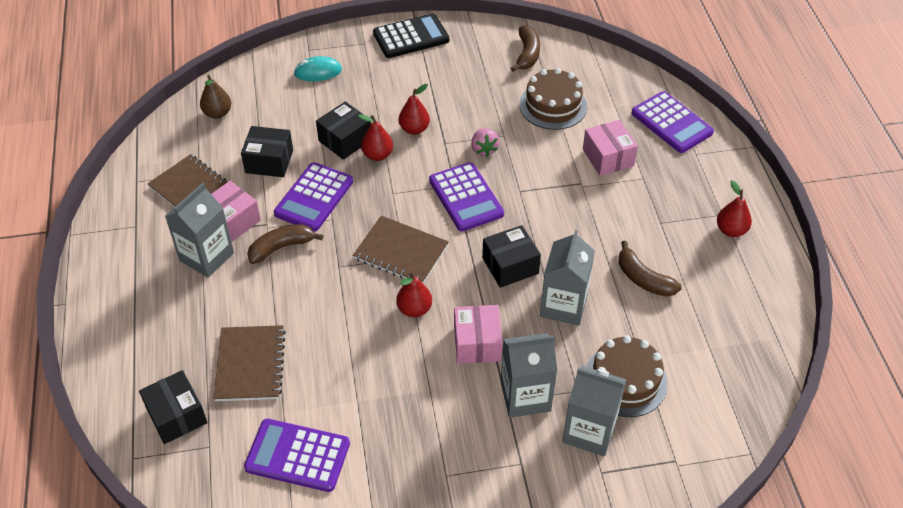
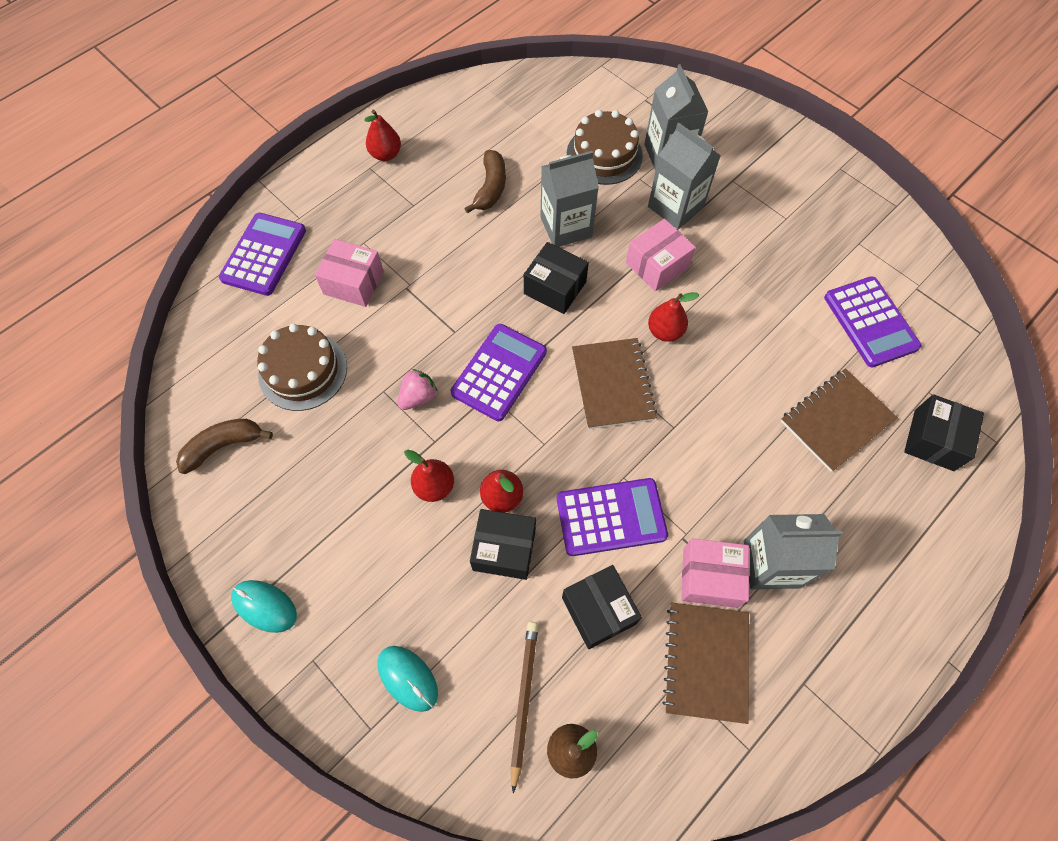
camera: 125 degrees left, 15 degrees up
brown banana [247,224,324,264] -> none
black calculator [373,13,449,58] -> turquoise mouse [231,580,297,633]
pink box [583,120,638,176] -> pink box turned 75 degrees clockwise [315,239,384,307]
none -> brown pencil [510,622,539,794]

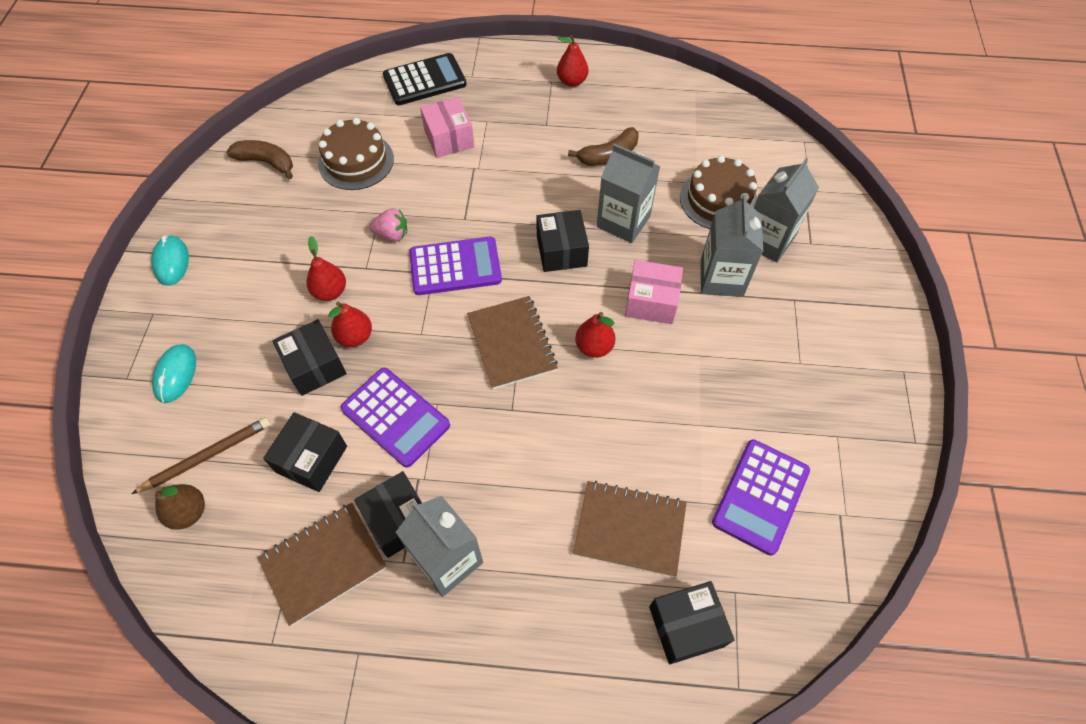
camera: 50 degrees right, 5 degrees down
purple calculator [219,213,306,296] -> black calculator [383,53,467,105]
brown notebook [572,338,657,429] -> brown notebook turned 60 degrees counterclockwise [467,296,558,389]
pink box [681,538,749,608] -> black box [354,471,422,558]

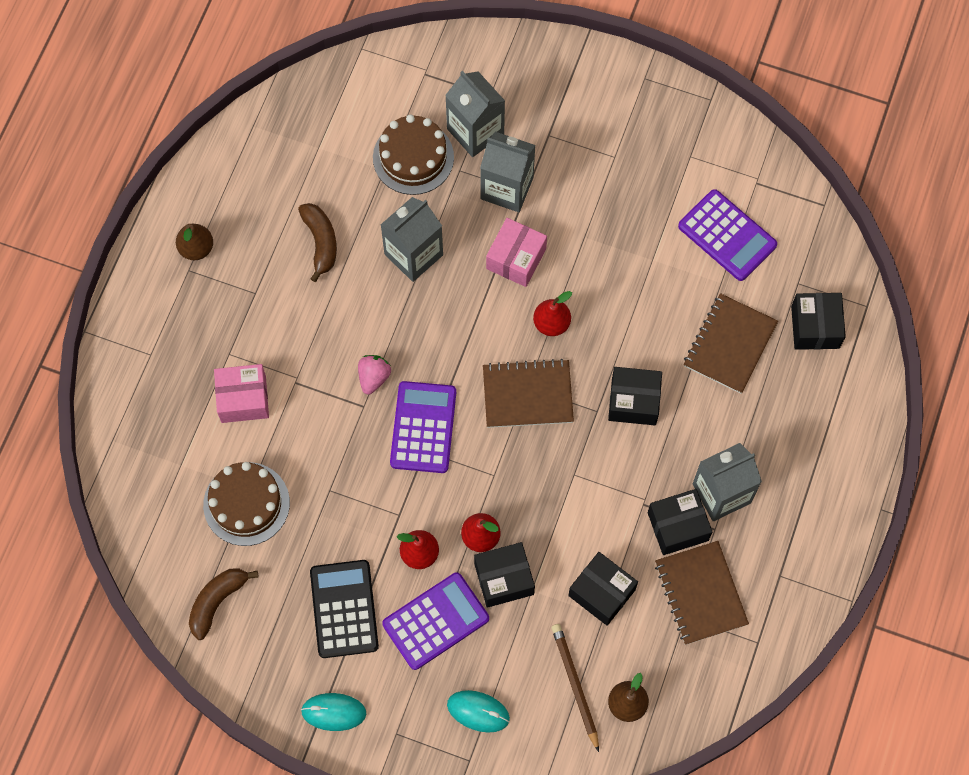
camera: 75 degrees left, 10 degrees up
purple calculator [341,368,450,468] -> purple calculator moved to [382,572,489,670]
pink strawberry [369,208,407,242] -> pink strawberry moved to [358,355,391,395]
black calculator [383,53,467,105] -> black calculator moved to [310,560,379,658]
black box [536,210,589,272] -> black box moved to [608,367,662,425]
red pear [557,35,588,87] -> brown pear [176,224,213,260]

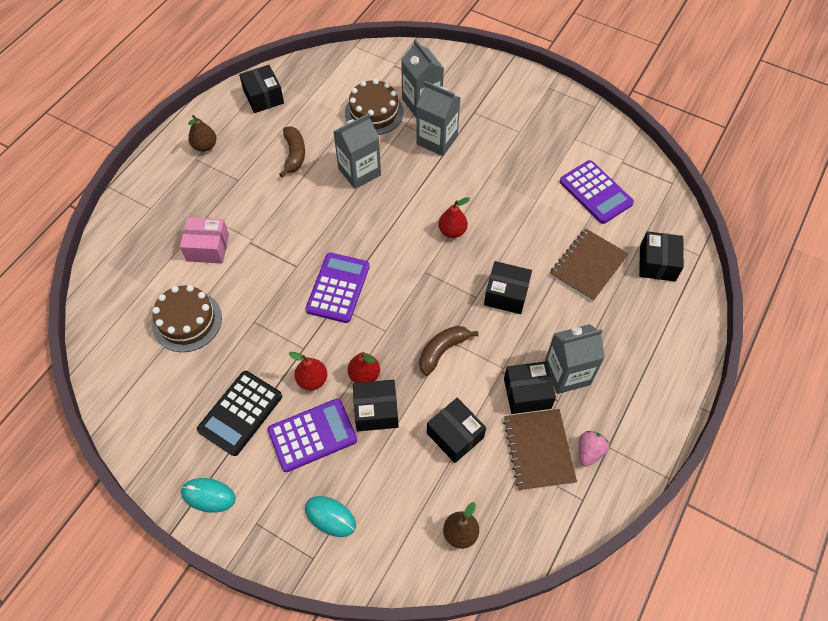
camera: 10 degrees right, 10 degrees down
brown banana [189,568,259,640] -> brown banana moved to [419,326,479,376]
black calculator [310,560,379,658] -> black calculator turned 150 degrees counterclockwise [197,371,282,456]
pink strawberry [358,355,391,395] -> pink strawberry moved to [579,431,609,467]
brown notebook [483,359,574,428] -> none
pink box [486,218,547,287] -> none
brown pencil [551,624,599,752] -> none
none -> black box [239,65,284,113]

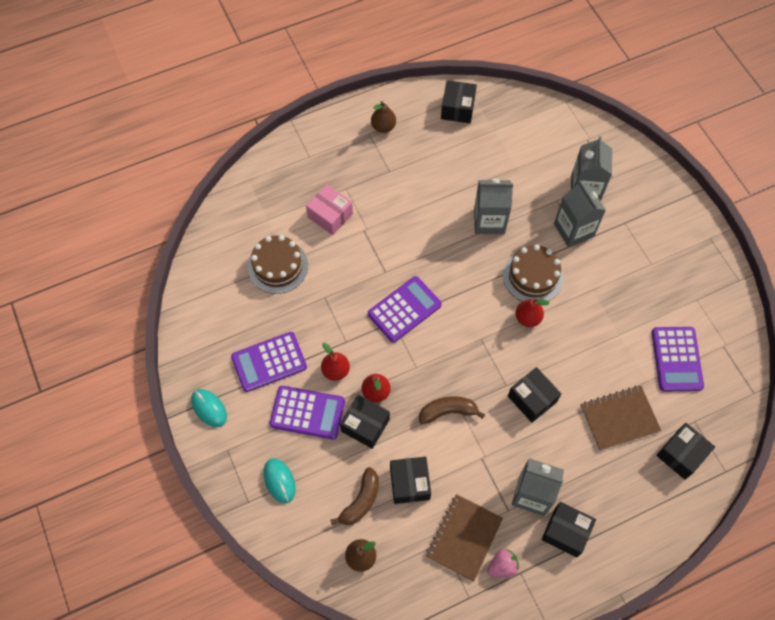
camera: 35 degrees right, 5 degrees up
black calculator [197,371,282,456] -> purple calculator [231,332,307,392]
brown banana [279,127,305,177] -> brown banana moved to [330,467,379,525]
brown cake [345,79,404,135] -> brown cake moved to [503,244,564,302]
black box [504,361,556,414] -> black box moved to [541,502,596,558]

